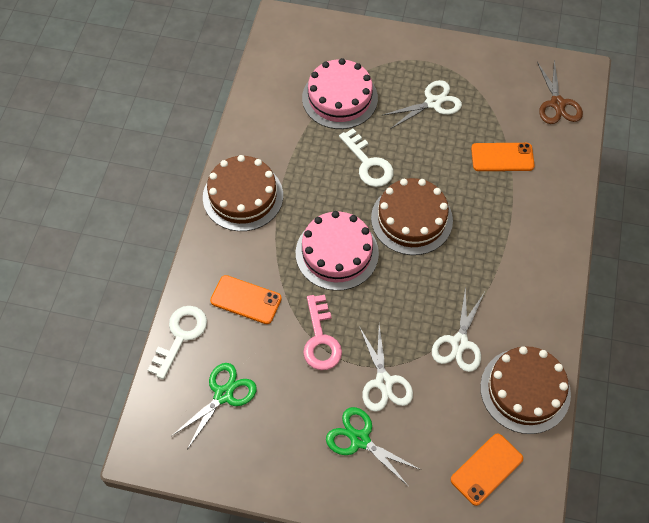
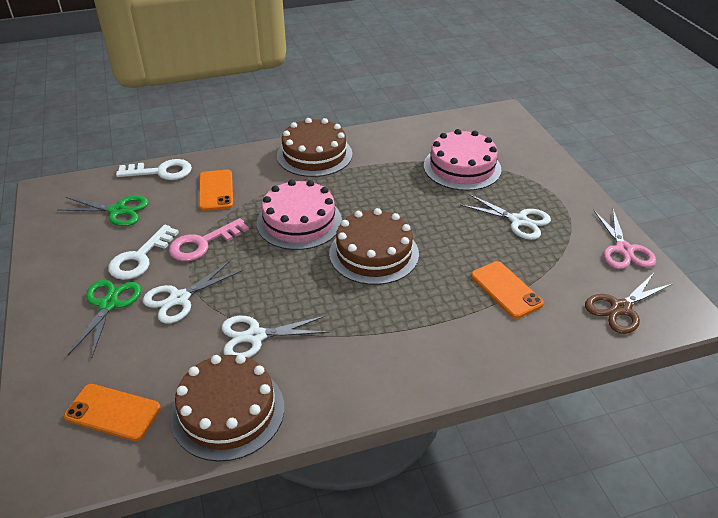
camera: 60 degrees right, 20 degrees down
white key [339,129,394,187] -> white key moved to [108,225,179,280]
none -> pink scissors [593,209,656,269]

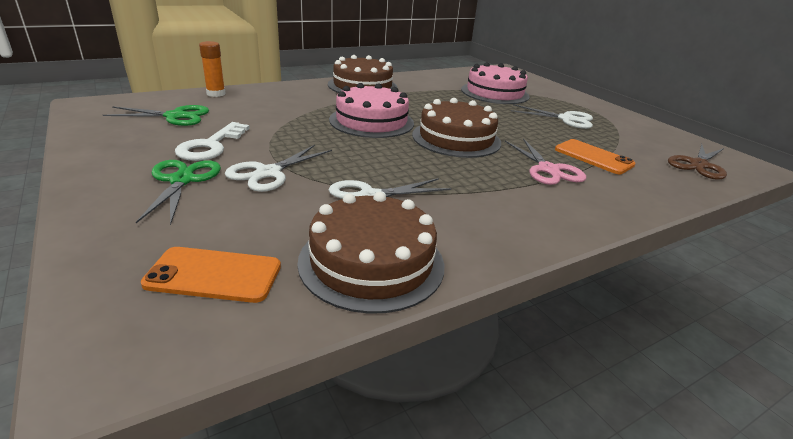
camera: 15 degrees left, 10 degrees down
white key [116,159,192,180] -> orange glue stick [199,41,226,97]
pink key [169,218,249,261] -> none
orange phone [199,170,233,211] -> none
pink scissors [593,209,656,269] -> pink scissors moved to [505,138,586,185]

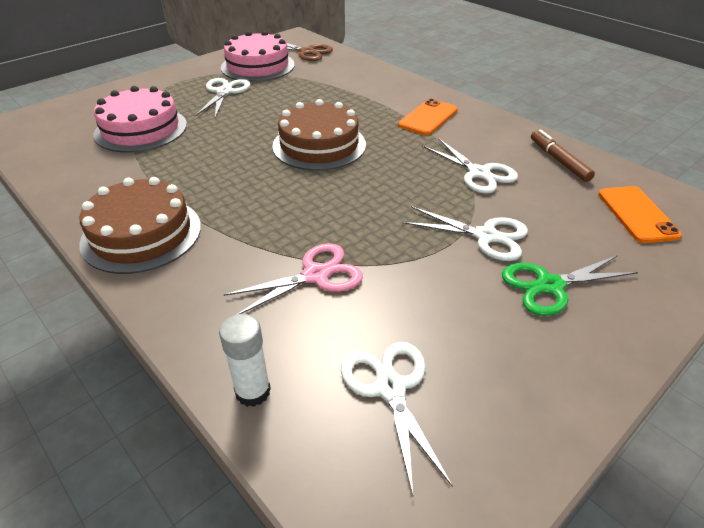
camera: 100 degrees left, 10 degrees up
green scissors [103,105,209,126] -> white scissors [341,342,453,495]
white key [175,122,250,161] -> none
orange glue stick [199,41,226,97] -> white glue stick [219,314,271,407]
brown cake [297,192,444,314] -> brown marker [531,130,595,182]
pink cake [329,83,414,138] -> pink cake moved to [221,31,295,82]
pink scissors [505,138,586,185] -> pink scissors moved to [224,243,363,314]
orange phone [555,139,636,174] -> orange phone moved to [398,99,458,135]

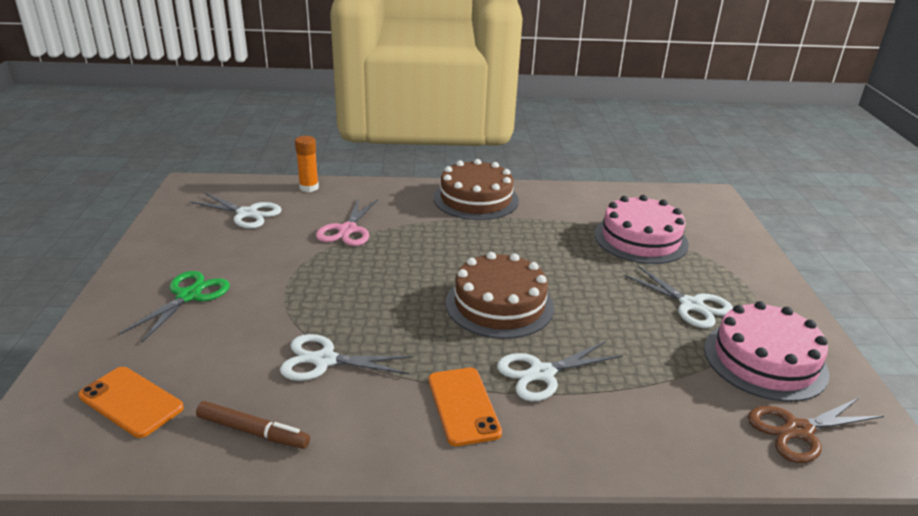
camera: 130 degrees right, 10 degrees down
white glue stick [219,314,271,407] -> orange glue stick [295,136,319,192]
white scissors [403,206,528,261] -> white scissors moved to [497,341,623,401]

